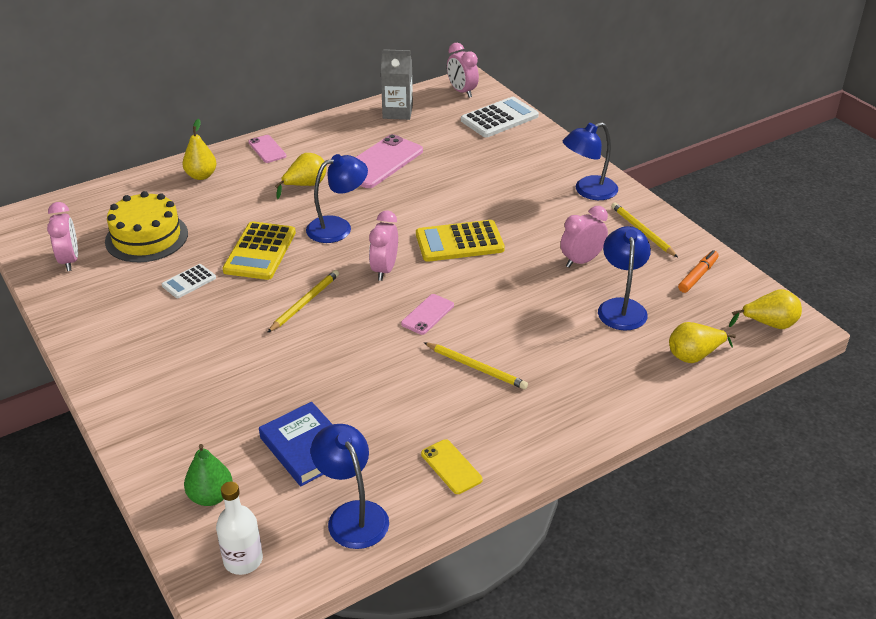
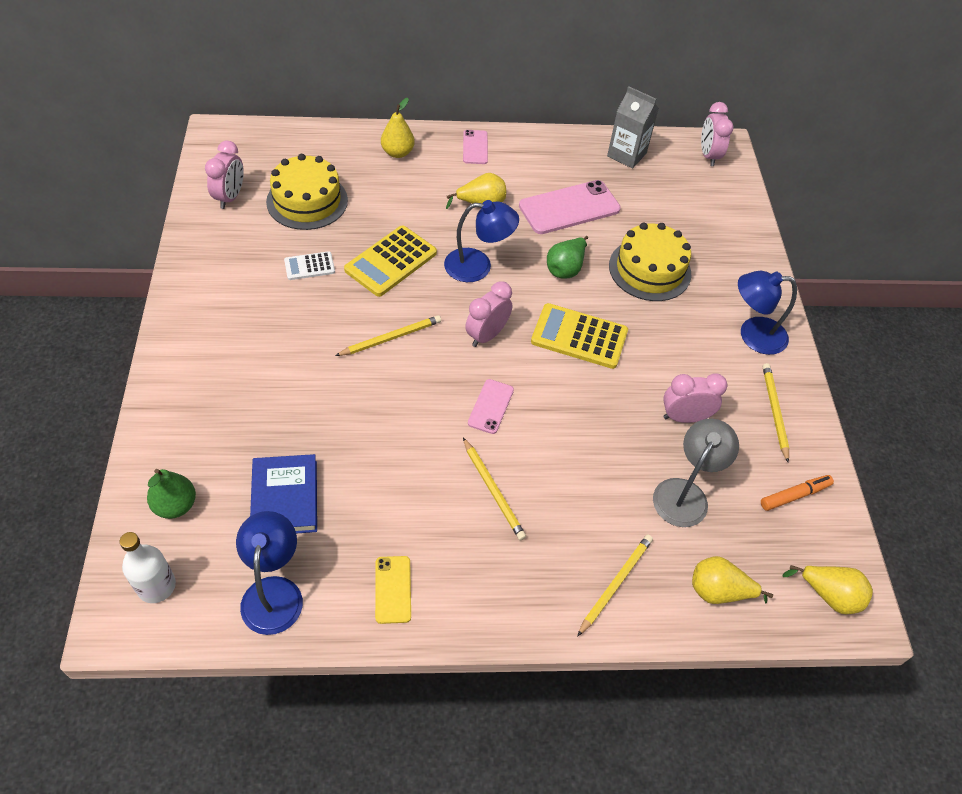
camera: 25 degrees right, 15 degrees up
pink phone [401,294,454,335] -> pink phone turned 45 degrees counterclockwise [468,379,514,434]
white calculator [461,97,539,137] -> none
blue lamp [598,226,651,330] -> grey lamp [653,419,739,527]
none -> green pear [547,236,588,279]
none -> yellow pencil [577,534,653,637]
none -> yellow cake [609,223,691,301]

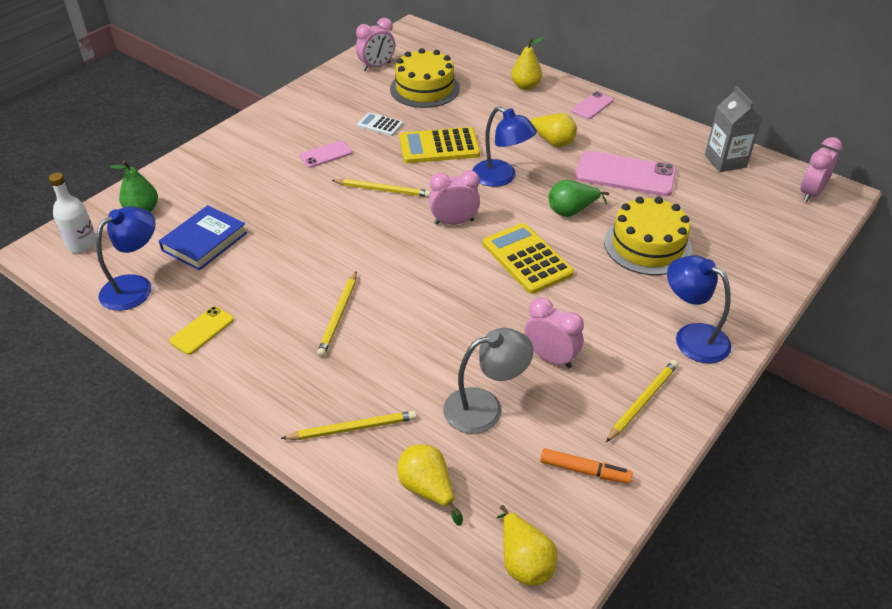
camera: 45 degrees right, 10 degrees down
pink phone [468,379,514,434] -> pink phone moved to [299,140,353,168]

